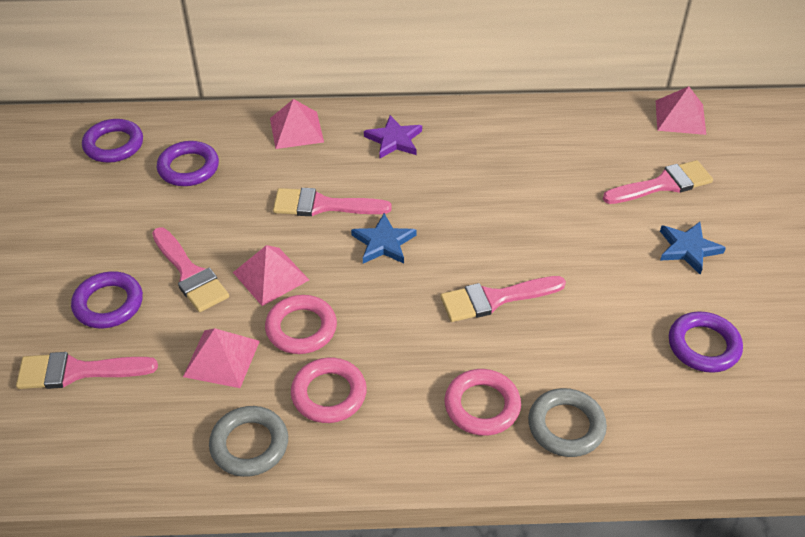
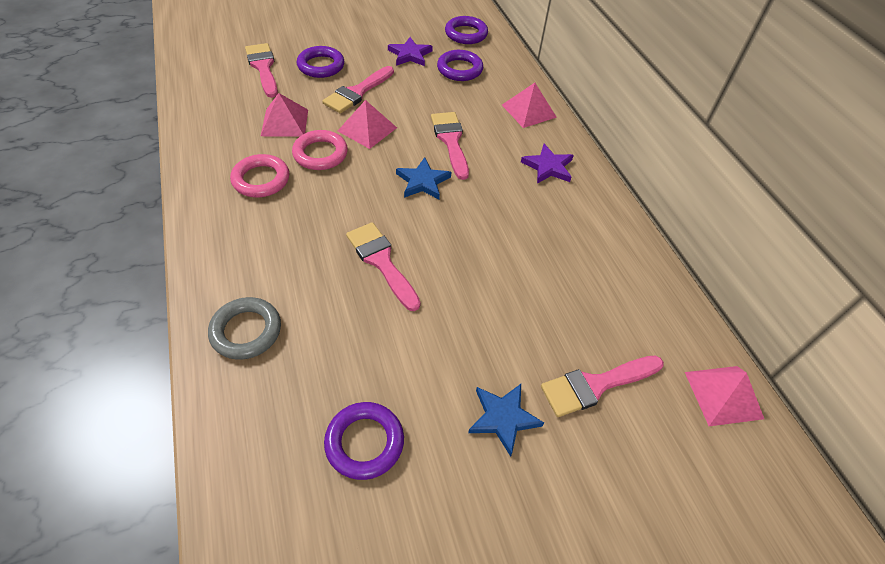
camera: 70 degrees right, 5 degrees up
grey ring [209,406,288,477] -> none
pink ring [445,369,521,436] -> none
pink brush [603,160,713,204] -> pink brush turned 105 degrees clockwise [541,355,664,417]
none -> purple star [388,37,433,66]

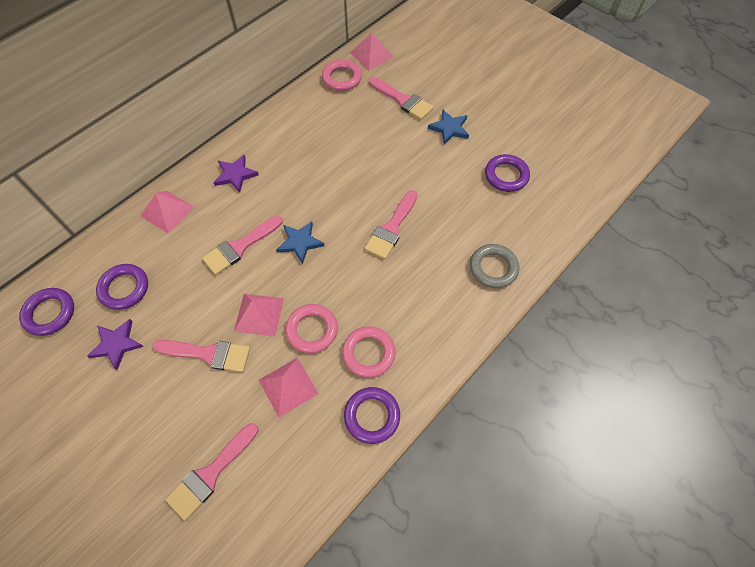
camera: 115 degrees left, 10 degrees up
purple ring [297,46,344,78] -> purple ring moved to [344,387,400,444]
none -> pink ring [322,59,362,91]

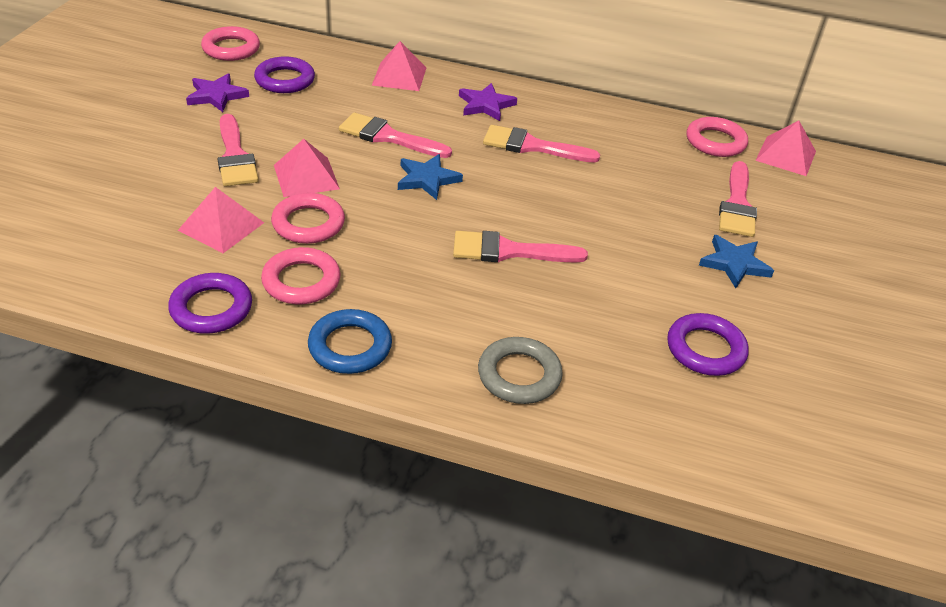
camera: 60 degrees right, 20 degrees down
purple ring [19,288,74,336] -> pink ring [201,26,260,61]
pink brush [165,423,259,521] -> pink brush moved to [483,125,600,162]
none -> blue ring [308,309,392,374]

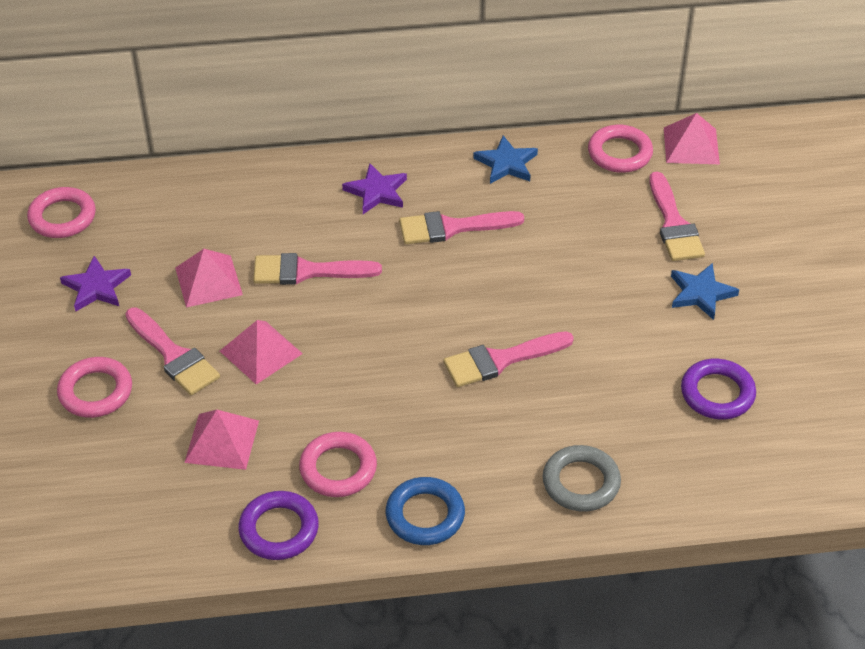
camera: 20 degrees left, 5 degrees up
purple ring [254,56,315,93] -> none
pink ring [271,193,345,244] -> pink ring moved to [57,357,132,418]
pink pyramid [372,41,426,91] -> pink pyramid moved to [175,249,243,308]
blue star [398,154,463,200] -> blue star moved to [473,135,538,184]

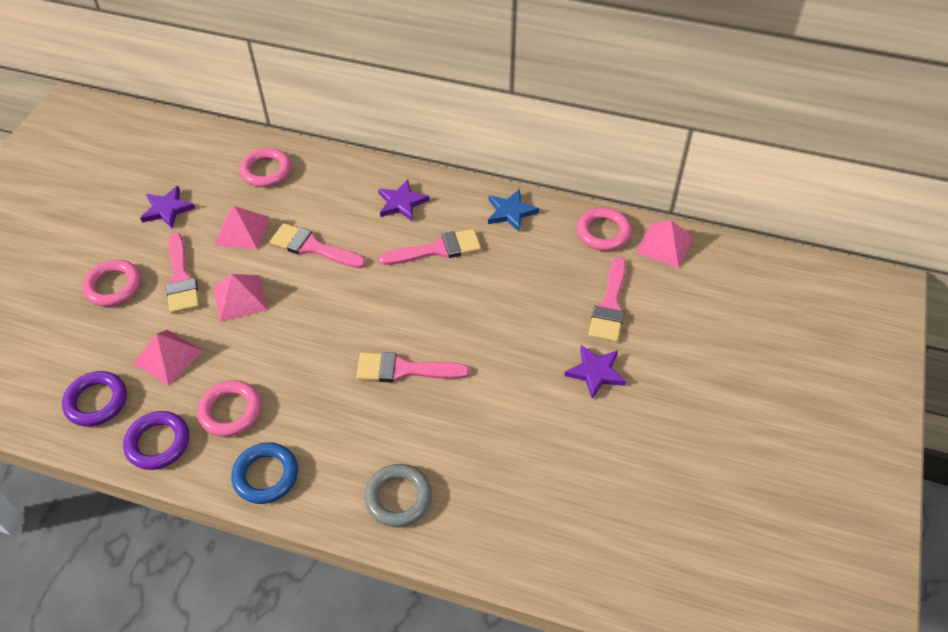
camera: 25 degrees right, 5 degrees up
pink ring [27,187,96,238] -> pink ring moved to [240,148,291,187]
pink brush [399,211,524,244] -> pink brush turned 150 degrees clockwise [379,229,481,265]
blue star [671,263,739,320] -> purple star [564,345,626,399]
purple ring [681,359,756,420] -> purple ring moved to [62,371,127,427]

